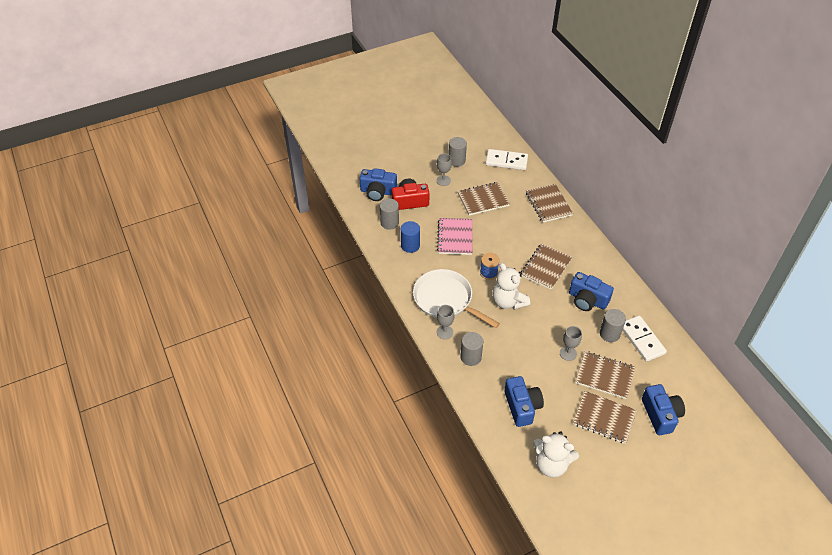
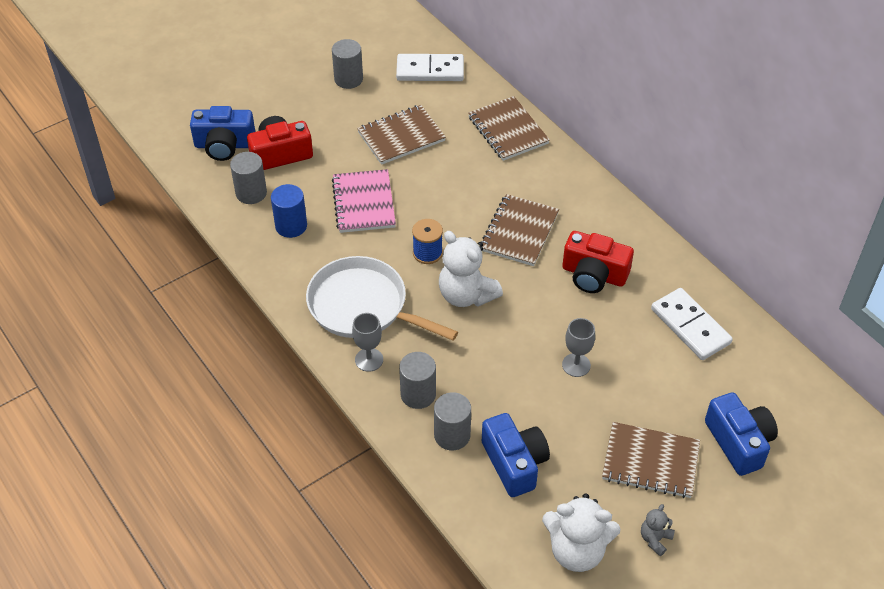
camera: 10 degrees left, 0 degrees up
grey goblet [436,153,452,186] -> none
blue camera [569,272,614,311] -> red camera [562,231,634,293]
brown notebook [576,351,635,399] -> none
grey cylinder [600,309,626,342] -> grey cylinder moved to [434,392,471,450]
none -> grey teddy bear [641,504,675,556]

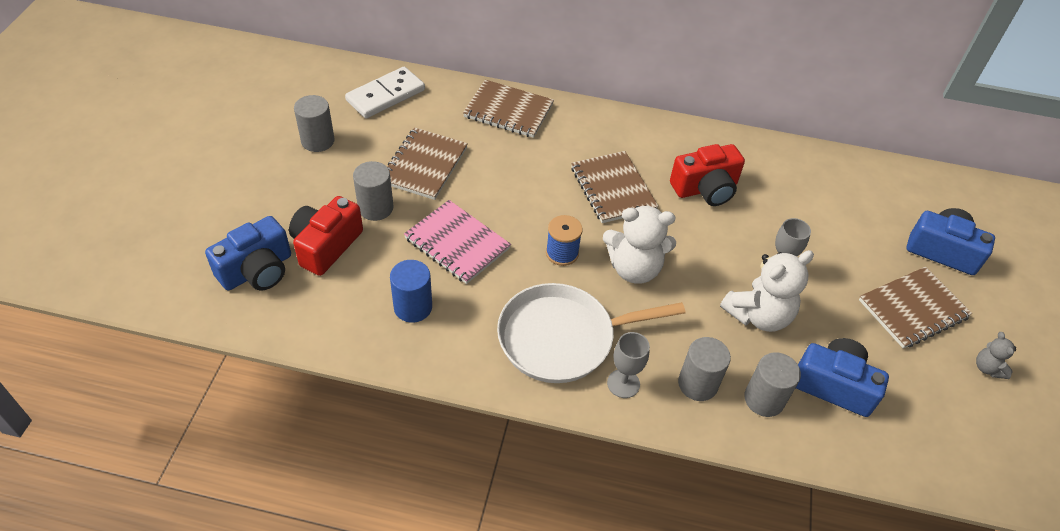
camera: 45 degrees left, 0 degrees up
grey cylinder [230,152,267,204] -> grey cylinder moved to [353,161,394,221]
white teddy bear [542,493,621,572] -> white teddy bear moved to [720,250,814,332]
white domino [651,288,733,360] -> none

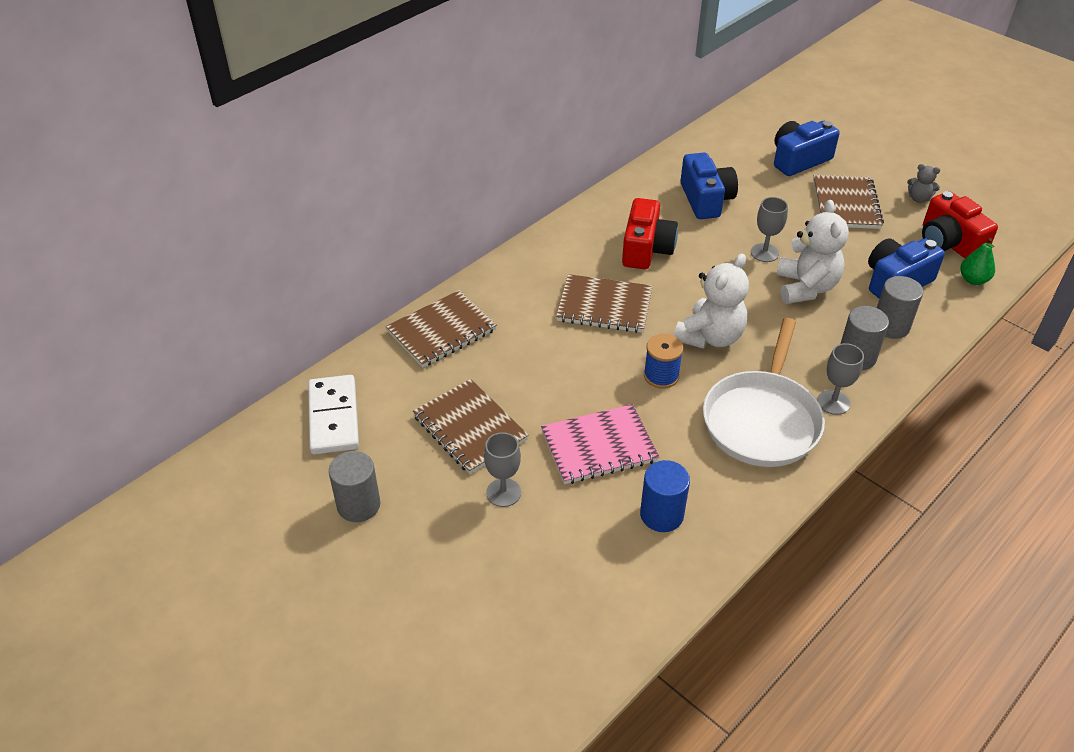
camera: 55 degrees left, 5 degrees down
blue camera [205,216,291,290] -> blue camera moved to [680,153,738,219]
red camera [289,196,363,276] -> red camera moved to [922,191,998,258]
grey cylinder [353,161,394,221] -> grey goblet [484,432,521,507]
none -> green pear [960,238,995,285]

